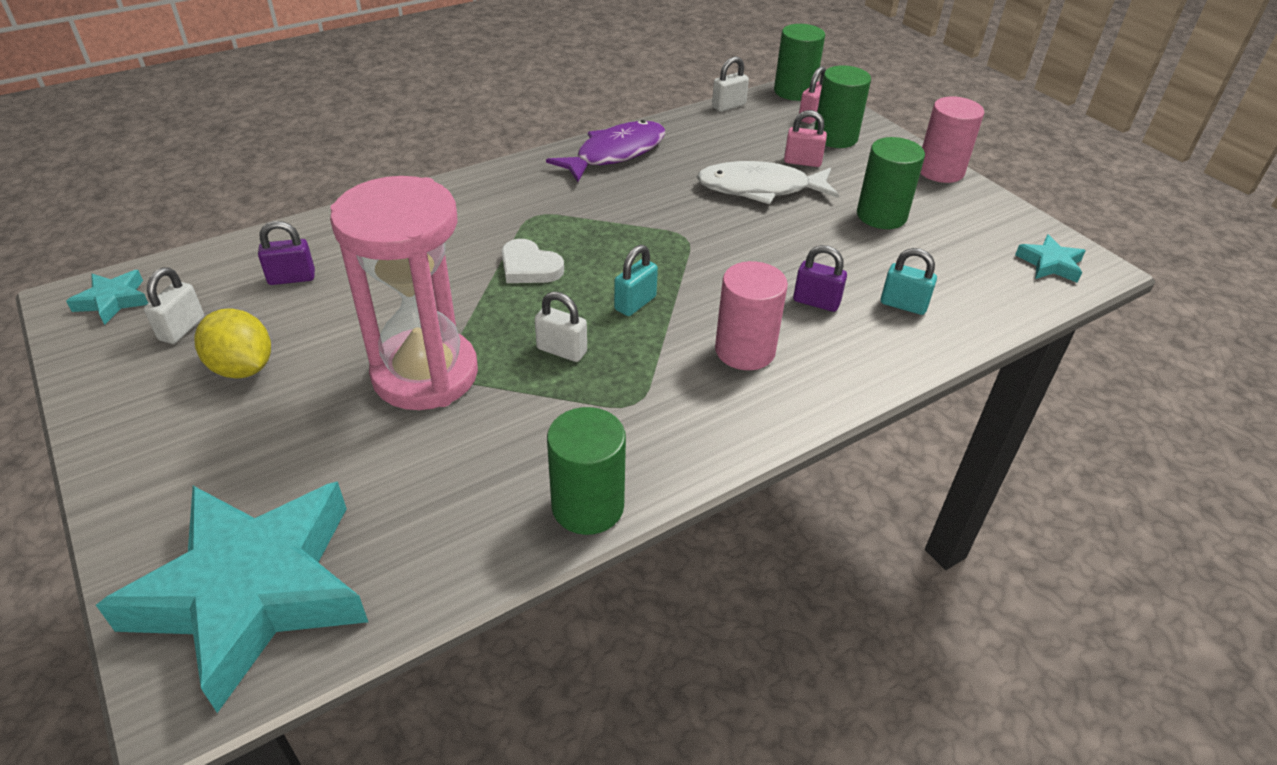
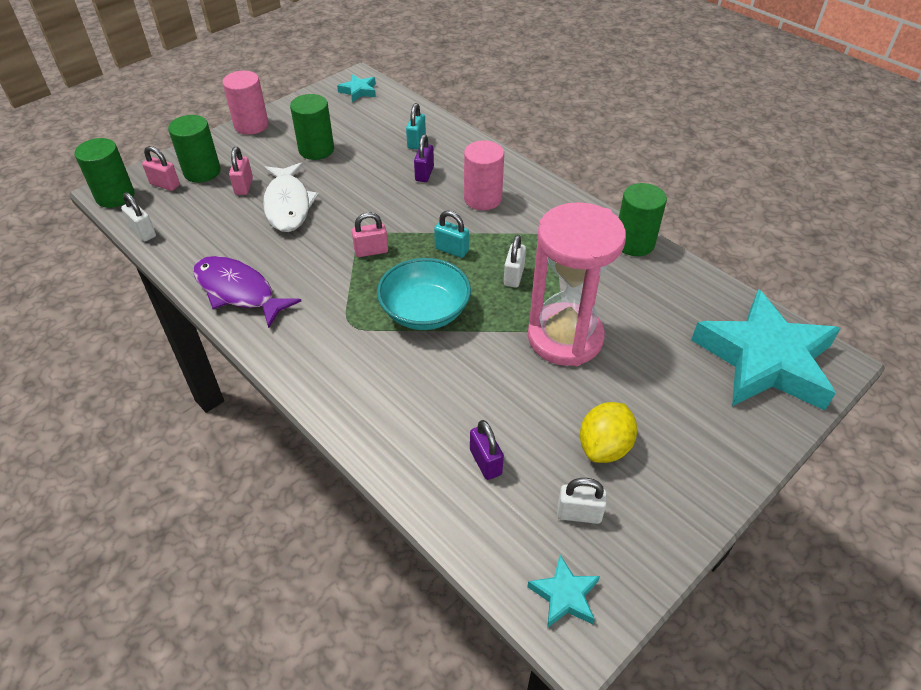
camera: 100 degrees left, 5 degrees up
white heart [502,239,564,283] -> turquoise bowl [377,258,471,330]
none -> pink padlock [352,212,388,257]

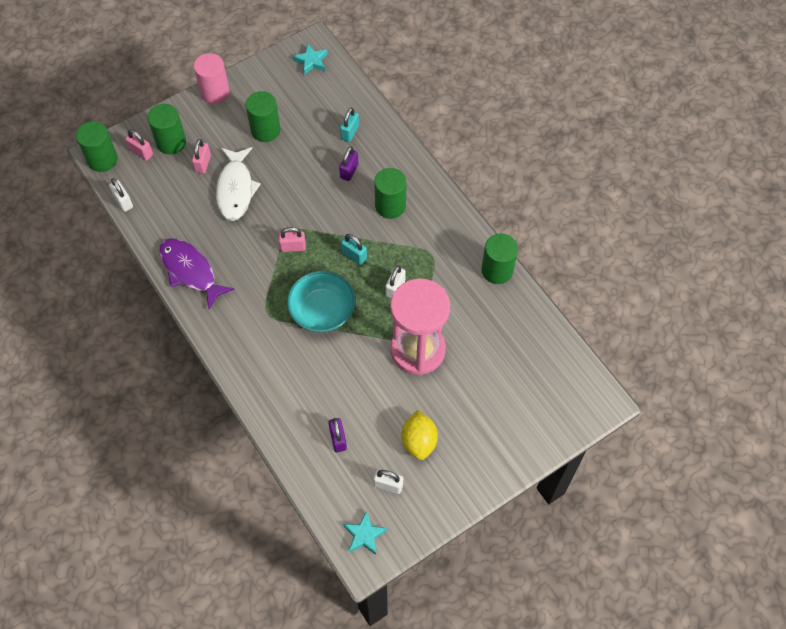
camera: 10 degrees right, 15 degrees up
pink cylinder [464,141,504,210] -> green cylinder [374,168,406,219]
yellow lemon [580,402,637,463] -> yellow lemon turned 45 degrees counterclockwise [402,410,438,460]
turquoise star [691,289,841,410] -> none

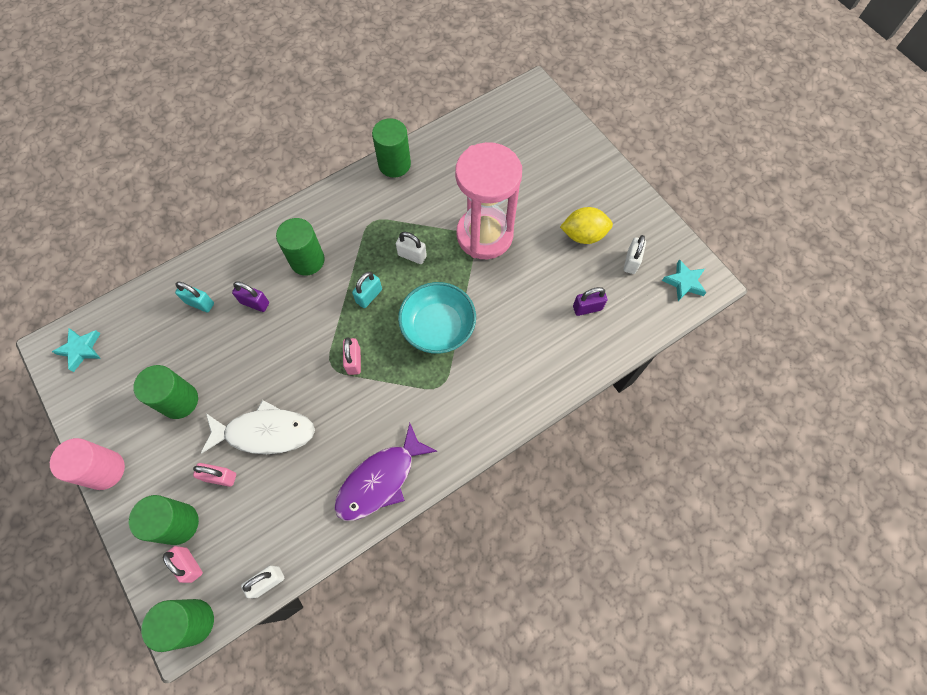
camera: 90 degrees left, 5 degrees up
pink padlock [125,129,153,161] -> pink padlock turned 75 degrees counterclockwise [163,546,203,583]

